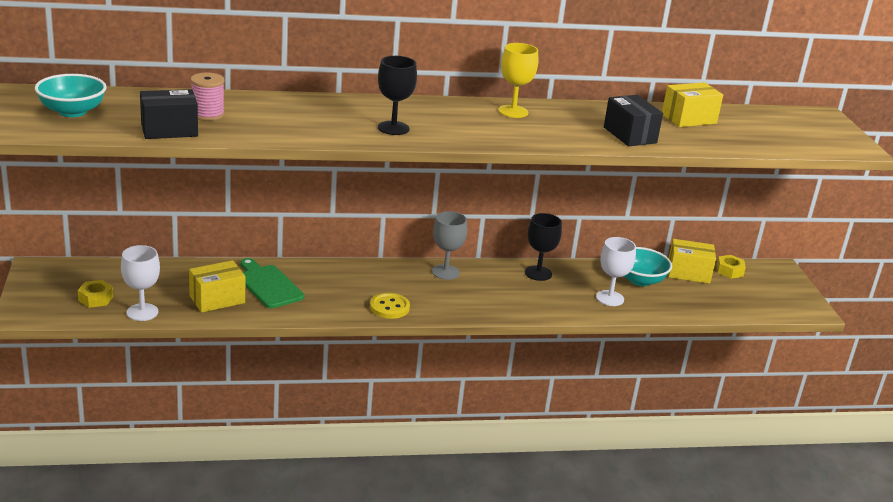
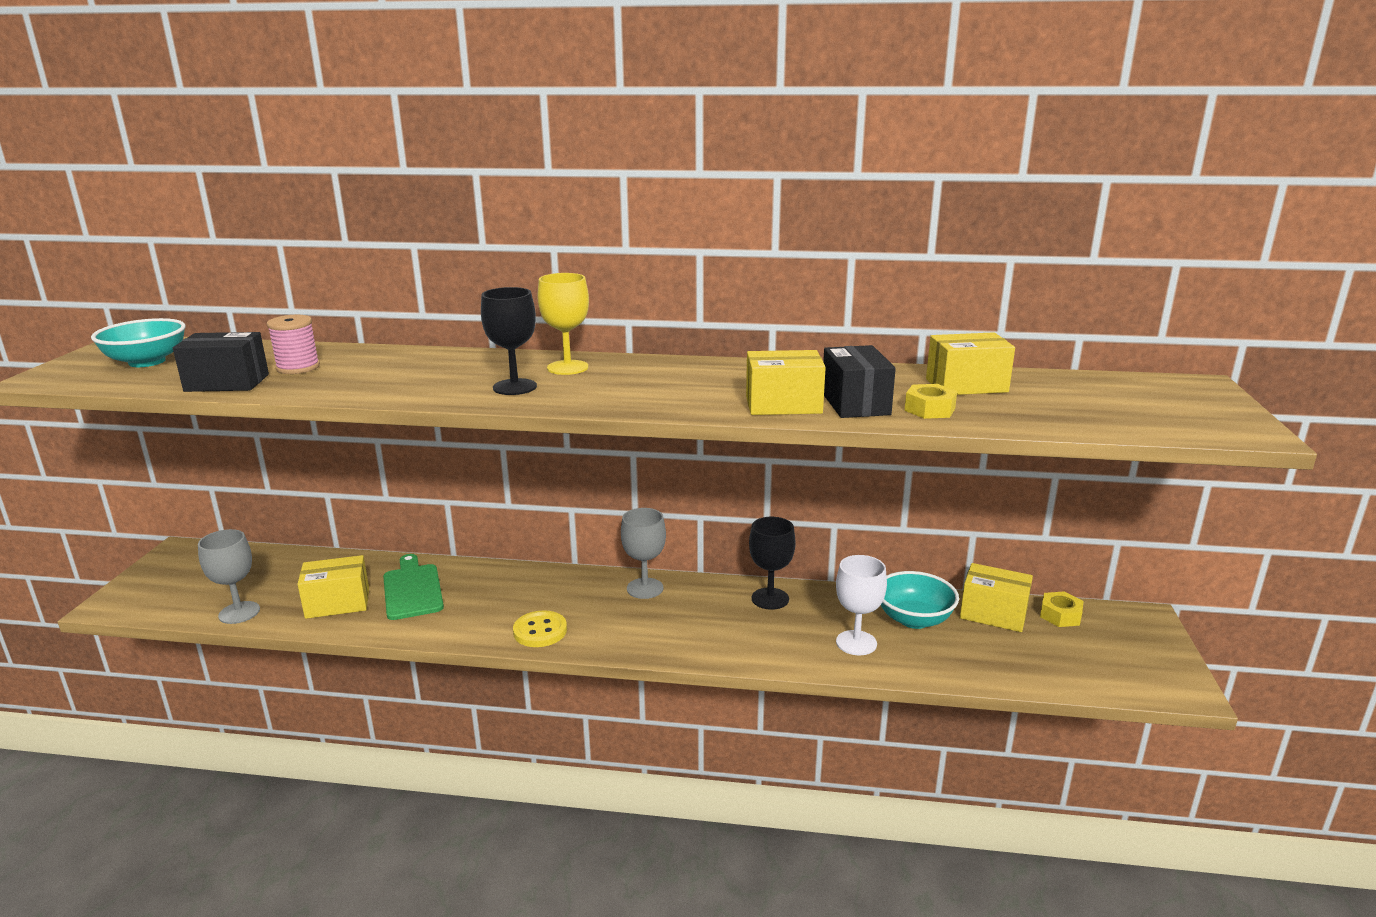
camera: 20 degrees right, 5 degrees down
yellow nut [78,280,113,308] -> yellow nut moved to [904,384,957,419]
white goblet [121,245,160,321] -> grey goblet [198,529,260,624]
yellow goblet [498,43,538,118] -> yellow goblet moved to [537,273,589,375]
none -> yellow box [746,350,826,415]

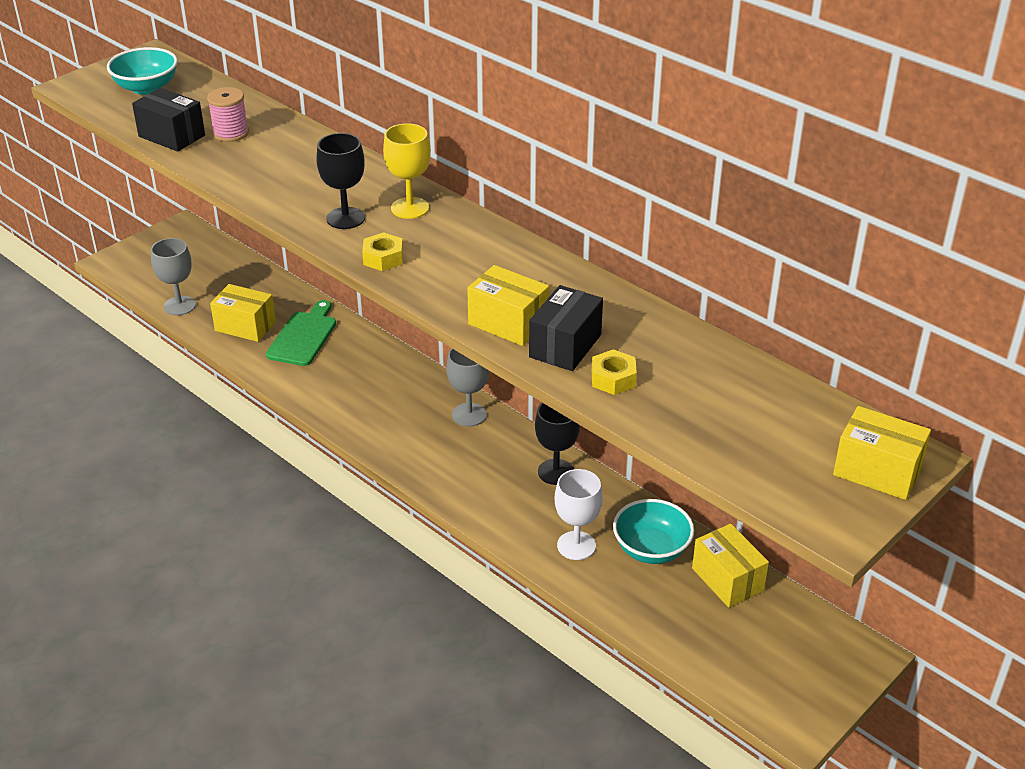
camera: 35 degrees right, 15 degrees up
yellow button [513,610,567,647] -> none
yellow box [926,332,1015,395] -> yellow box moved to [833,406,931,500]
yellow nut [1040,592,1083,627] -> yellow nut moved to [362,232,403,271]

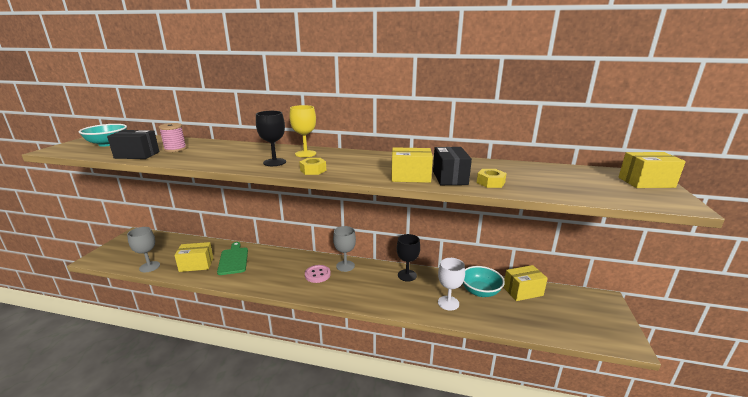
camera: 30 degrees left, 15 degrees down
yellow box [692,524,769,608] -> yellow box turned 45 degrees counterclockwise [503,265,548,301]
none -> pink button [305,265,331,283]

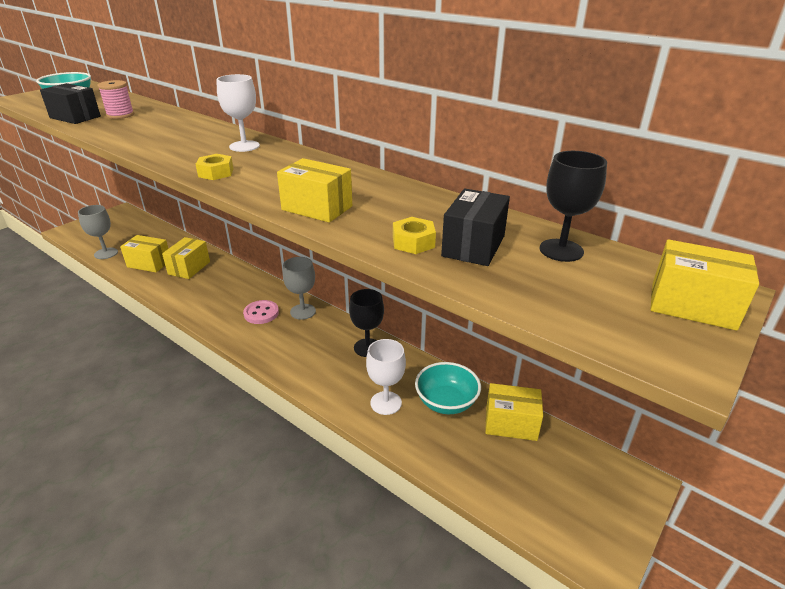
camera: 25 degrees right, 10 degrees up
green cutting board [217,242,248,275] -> yellow box [162,237,210,279]
black goblet [256,111,286,166] -> black goblet moved to [539,151,607,262]
yellow goblet [289,105,316,157] -> white goblet [216,74,260,152]
black box [433,147,472,185] -> black box moved to [441,189,510,266]

